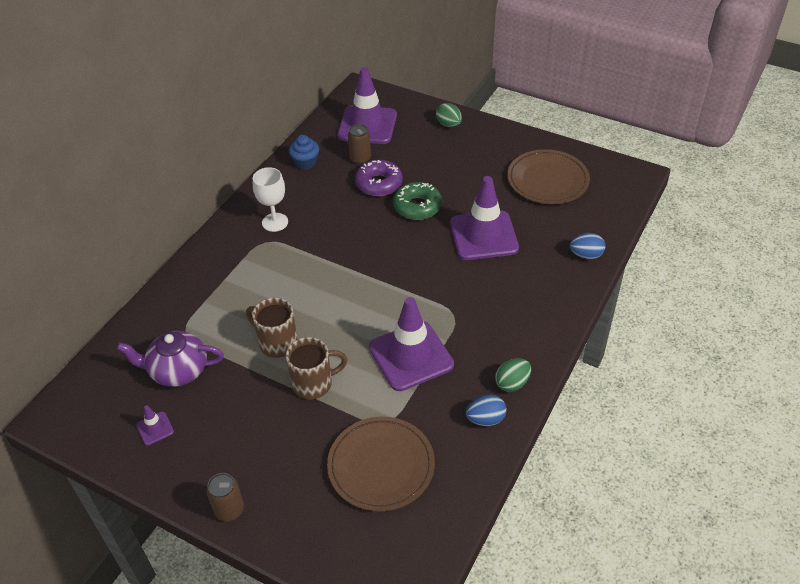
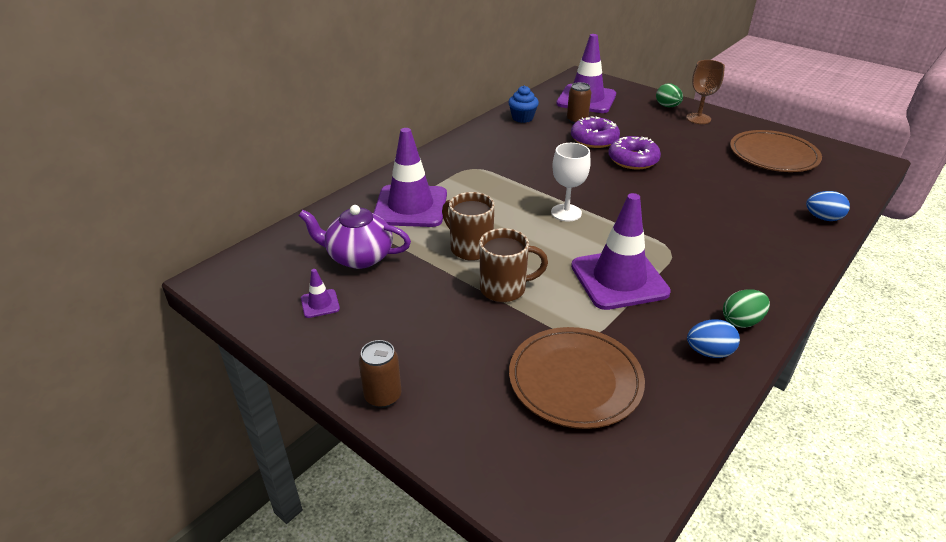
camera: 10 degrees right, 10 degrees down
white goblet [253,167,288,232] -> white goblet moved to [551,143,591,222]
green donut [393,182,442,220] -> purple donut [608,136,661,170]
purple traffic cone [450,176,519,260] -> purple traffic cone moved to [374,128,447,227]
none -> brown goblet [686,60,725,124]

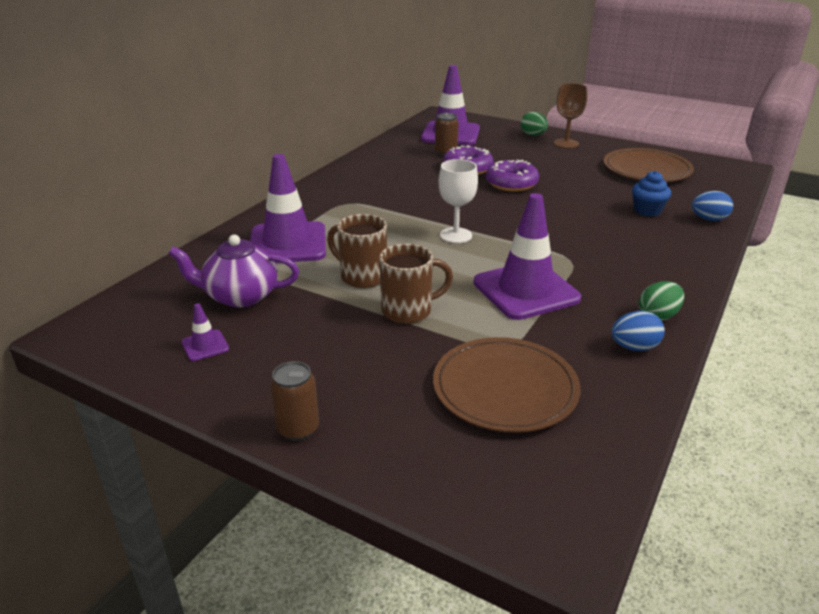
camera: 10 degrees left, 5 degrees down
blue cupcake [508,85,539,123] -> blue cupcake moved to [632,171,671,217]

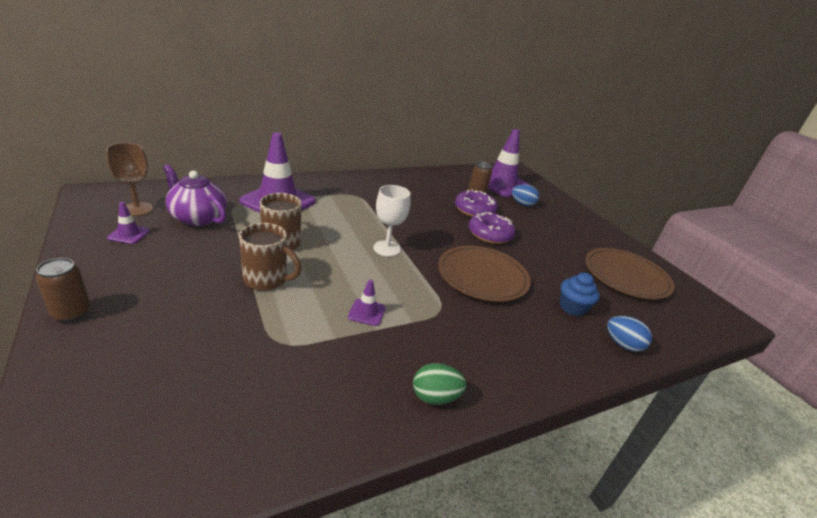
camera: 30 degrees right, 0 degrees up
brown plate [433,337,580,433] -> brown plate moved to [438,246,531,302]
purple traffic cone [474,193,581,320] -> purple traffic cone [348,279,386,326], size x0.42
green egg [521,112,548,136] -> none
brown goblet [554,83,587,148] -> brown goblet moved to [106,143,153,216]
blue egg [611,311,665,351] -> blue egg moved to [512,184,539,206]

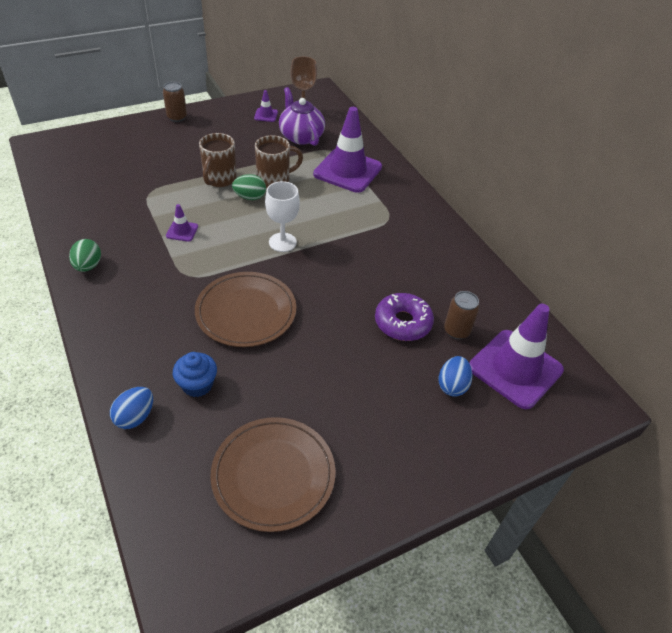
camera: 90 degrees right, 15 degrees up
purple teapot [163,164,227,226] -> purple teapot turned 60 degrees counterclockwise [279,87,325,146]
purple donut [469,212,515,244] -> none
none -> green egg [232,174,266,200]

